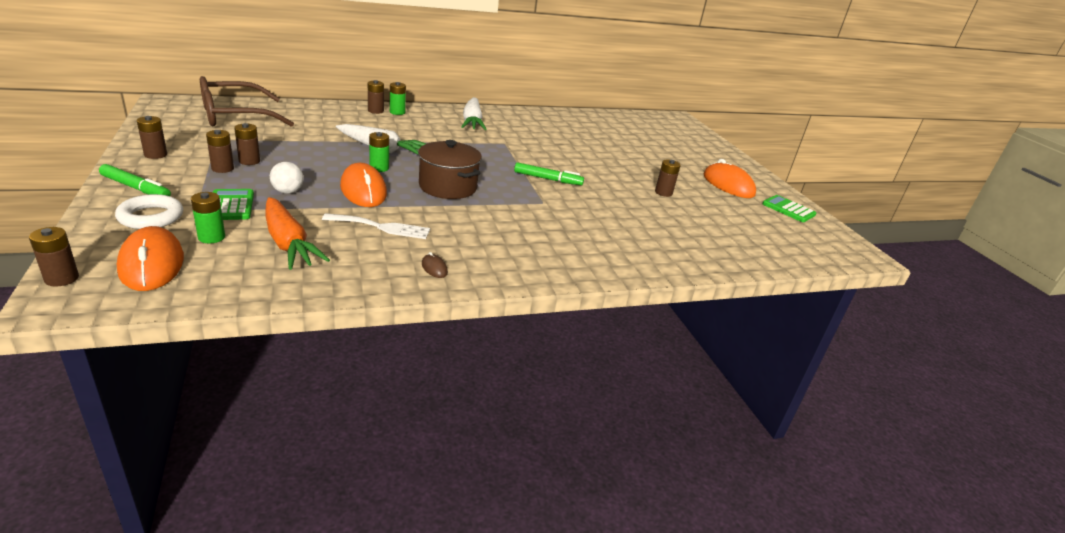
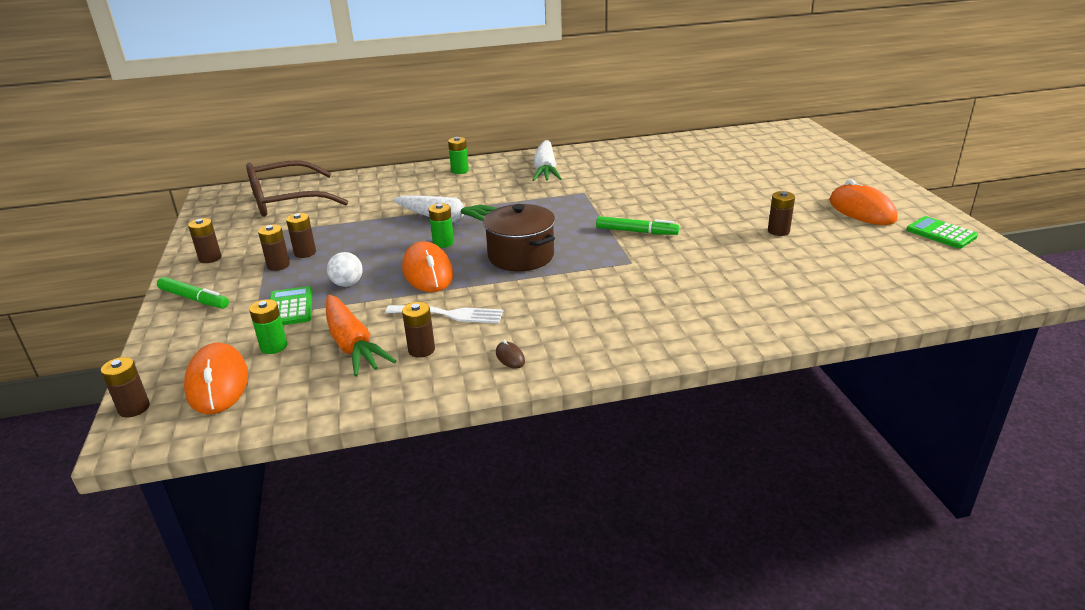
camera: 10 degrees right, 0 degrees up
white ring [115,194,183,229] -> none
brown battery [368,80,384,114] -> brown battery moved to [402,302,435,358]

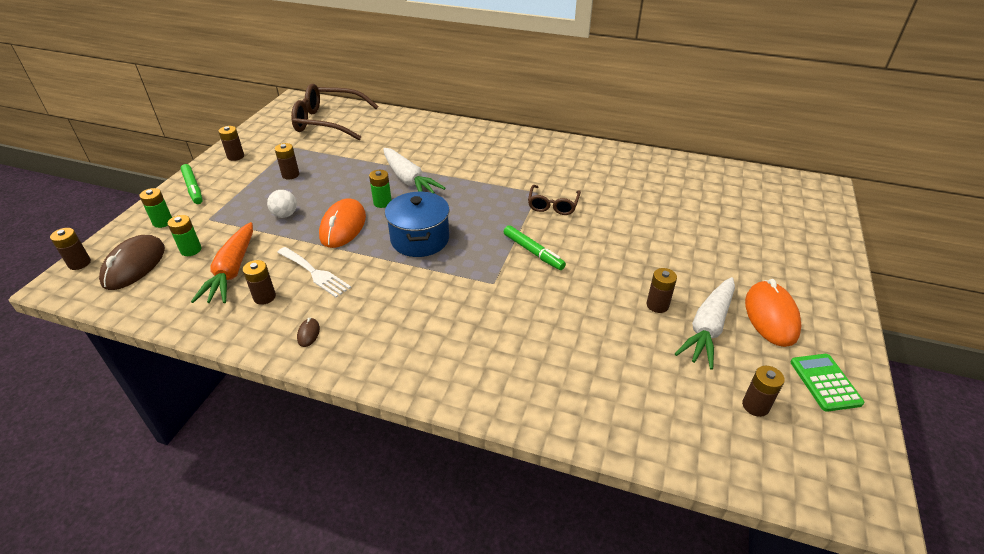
camera: 30 degrees right, 10 degrees up
orange mouse [184,343,248,414] -> brown mouse [99,235,165,290]
brown battery [258,225,290,271] -> brown battery moved to [742,366,785,417]
green calculator [270,286,313,325] -> none
green battery [448,137,469,174] -> green battery moved to [139,188,172,228]
brown pot [483,204,555,271] -> blue pot [385,192,449,257]
white carrot [533,140,562,181] -> white carrot moved to [675,277,735,370]
none -> brown glasses [528,185,581,215]

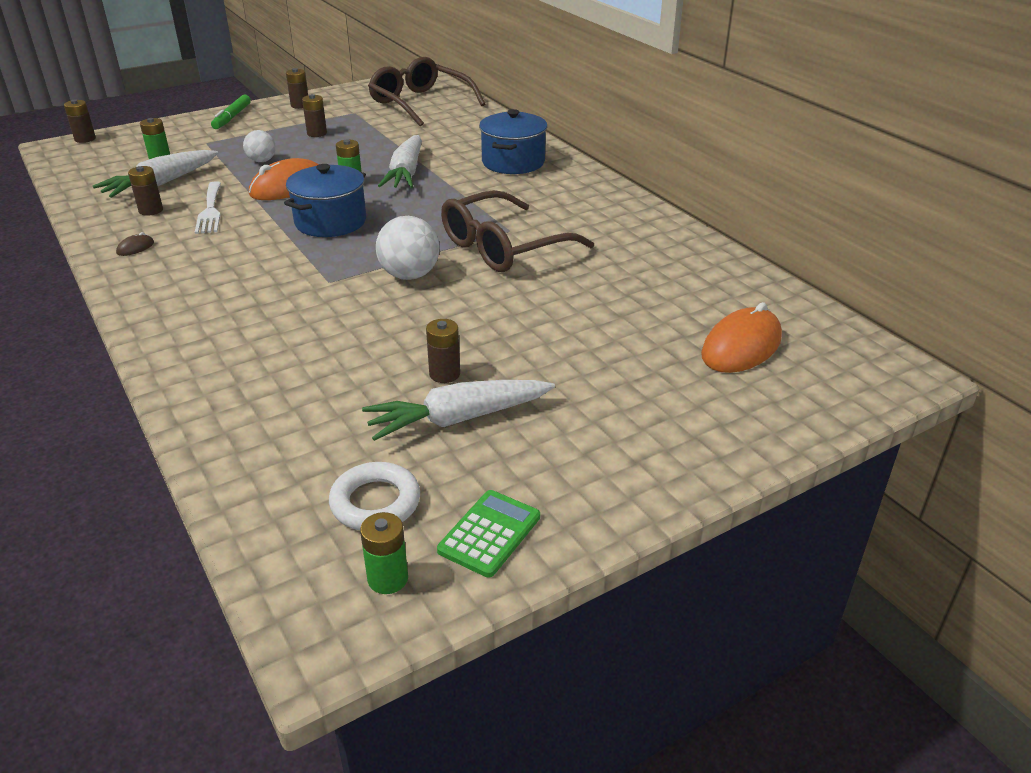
camera: 40 degrees right, 5 degrees down
brown mouse [99,235,165,290] -> none
green battery [139,188,172,228] -> green battery moved to [360,512,408,594]
orange carrot [191,222,253,303] -> white carrot [93,150,218,198]
green marker [504,225,566,270] -> white ball [376,216,439,280]
brown glasses [528,185,581,215] -> brown glasses [441,190,594,272], size x1.85
brown battery [742,366,785,417] -> white ring [329,462,420,530]
orange mouse [745,279,802,347] -> orange mouse moved to [701,302,782,373]
none -> blue pot [479,109,548,174]

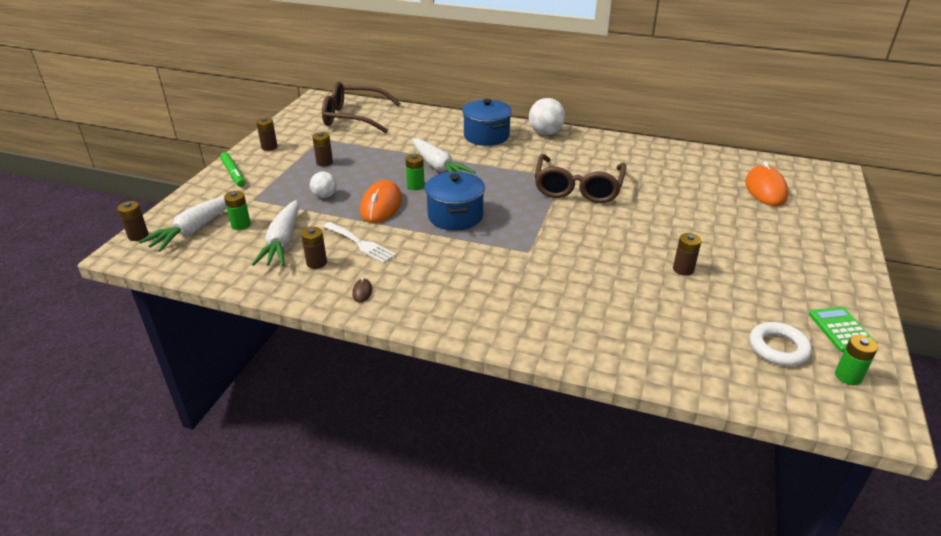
camera: 40 degrees left, 0 degrees up
white carrot [362,380,555,441] -> white carrot moved to [139,196,227,252]
white ball [376,216,439,280] -> white ball moved to [529,98,565,135]

